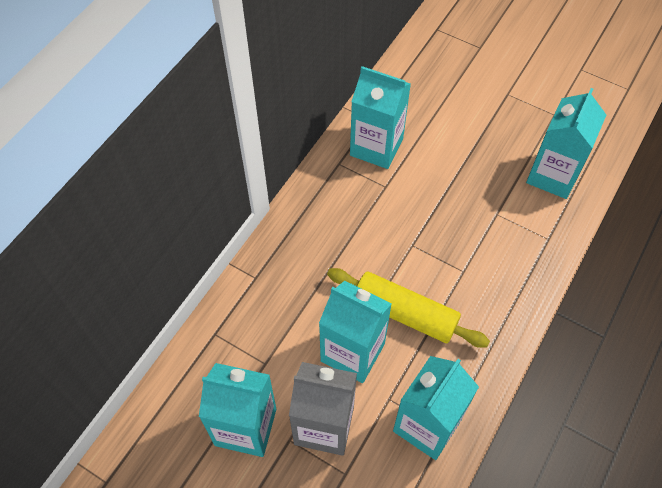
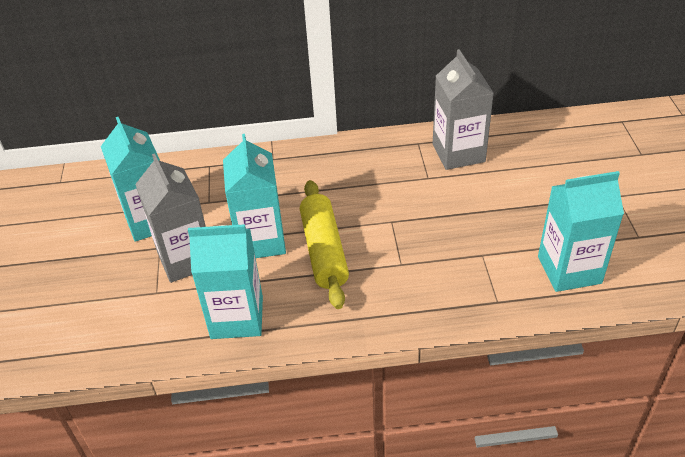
camera: 55 degrees right, 15 degrees down
turquoise carton [350,66,411,169] -> grey carton [433,49,494,170]

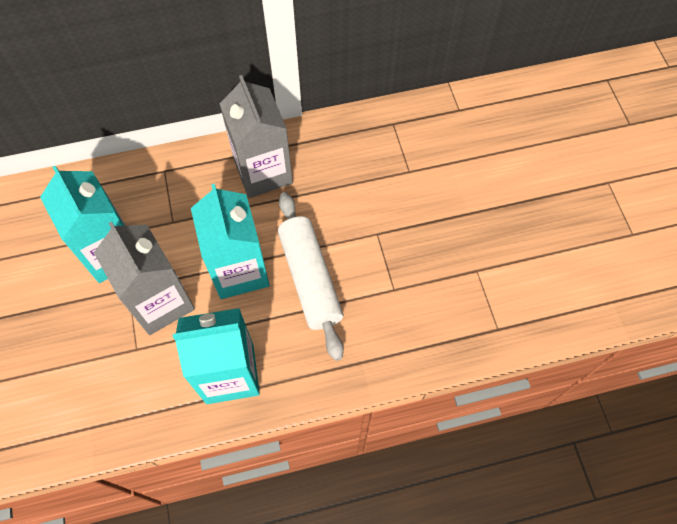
camera: 10 degrees left, 20 degrees up
yellow rolling pin [300,180,349,309] -> white rolling pin [278,192,344,361]
grey carton [433,49,494,170] -> grey carton moved to [220,75,293,198]
turquoise carton [538,171,624,292] -> none

